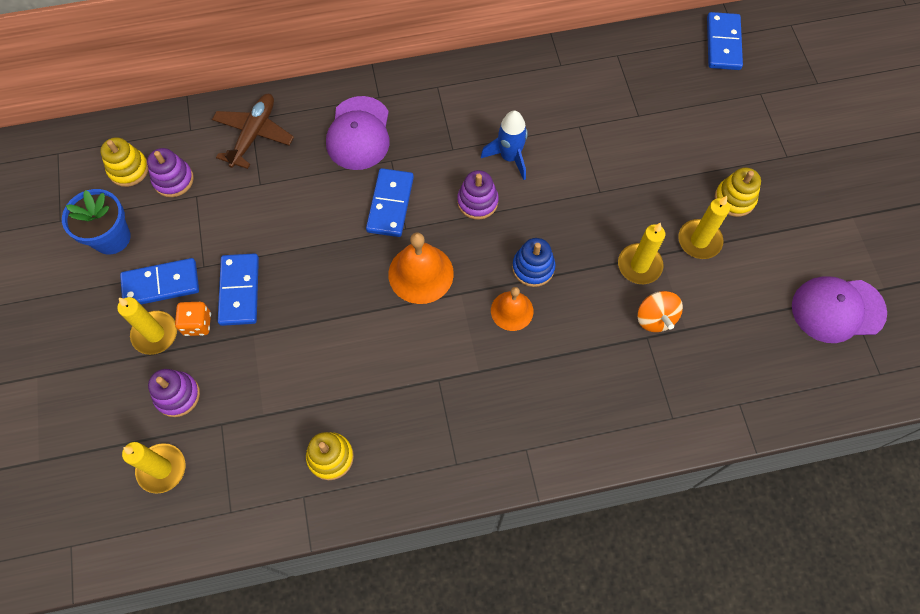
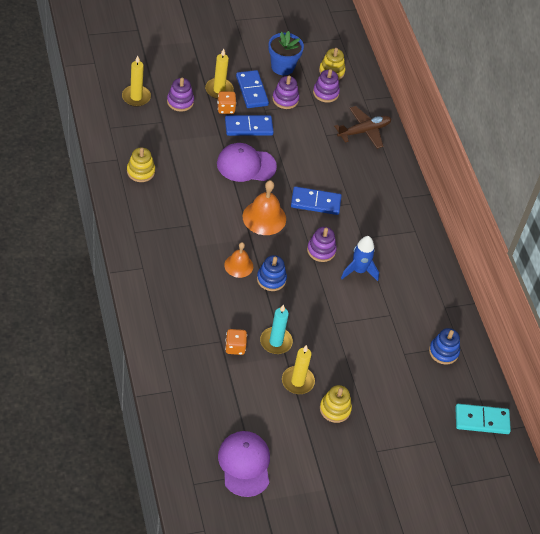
camera: 80 degrees right, 15 degrees down
brown plane [212,94,294,169] -> brown plane turned 45 degrees counterclockwise [334,106,391,149]
purple cap [326,96,390,170] -> purple cap moved to [217,143,277,182]
yellow candle [618,223,665,284] -> turquoise candle [260,304,293,354]
orange spinning top [638,291,683,332] -> orange dice [225,329,247,355]
blue domino [707,12,743,70] -> turquoise domino [455,404,511,434]
none -> purple stacking toy [272,76,299,109]
none -> blue stacking toy [429,328,460,364]

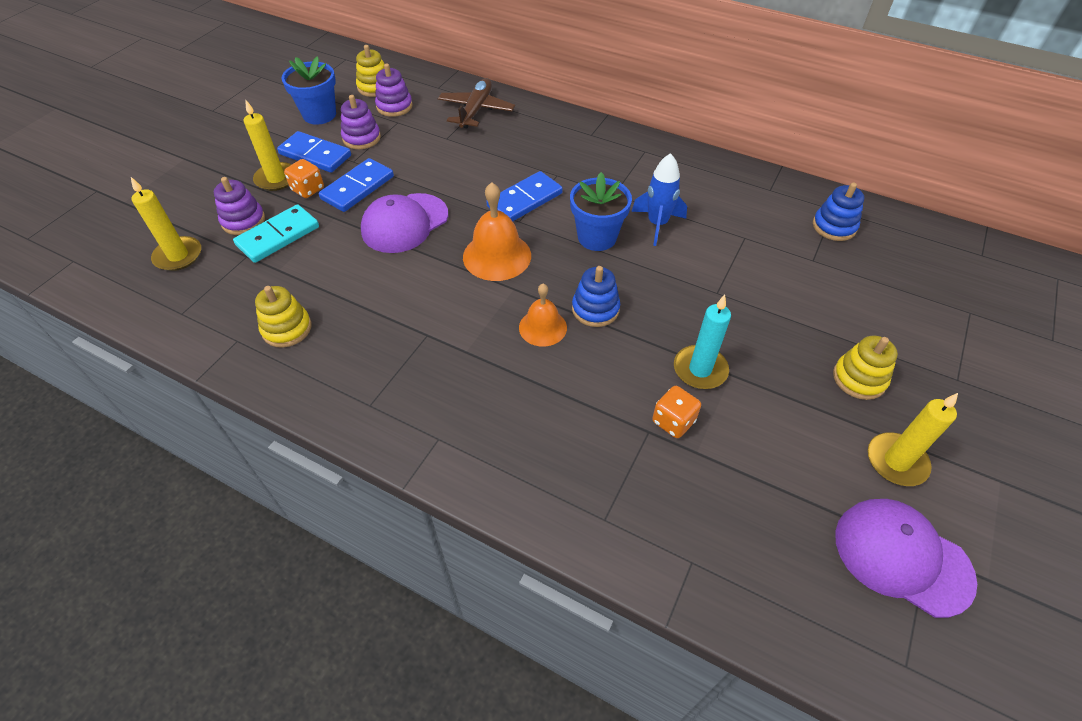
camera: 40 degrees left, 0 degrees up
yellow candle [282,345,315,394] -> yellow candle moved to [868,393,958,486]
purple stacking toy [307,227,337,262] -> blue flower pot [570,172,632,251]
turquoise domino [455,404,511,434] -> turquoise domino moved to [233,204,319,263]

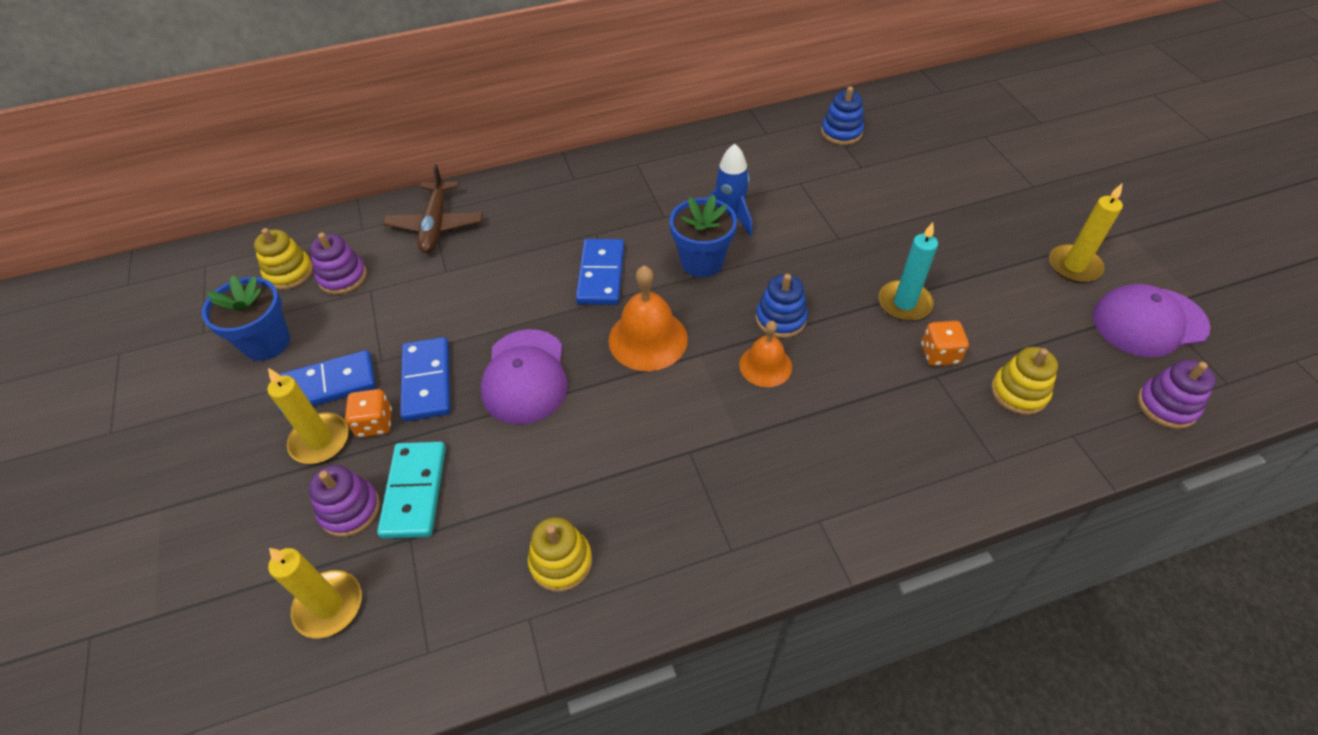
camera: 45 degrees left, 0 degrees up
purple stacking toy [341,95,381,149] -> purple stacking toy moved to [1137,360,1216,429]
brown plane [438,78,515,128] -> brown plane turned 150 degrees counterclockwise [383,164,483,253]
yellow stacking toy [833,336,898,400] -> yellow stacking toy moved to [991,347,1058,415]

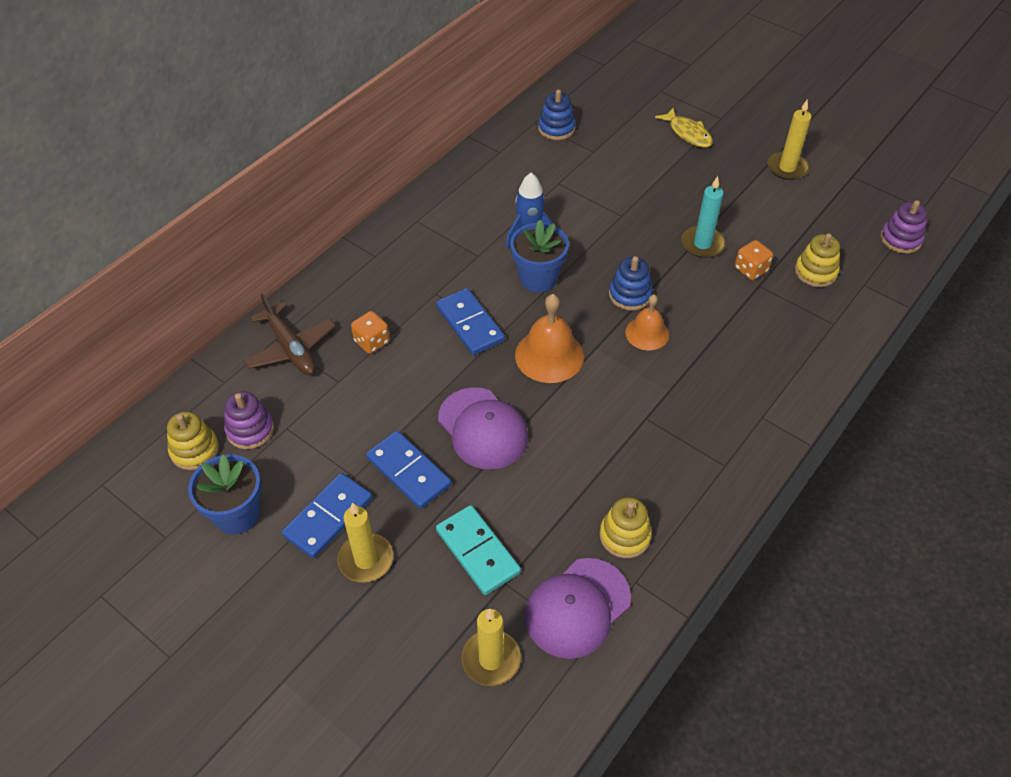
camera: 35 degrees left, 0 degrees up
purple stacking toy [309,465,380,537] -> none
orange dice [345,389,392,438] -> orange dice moved to [351,311,390,354]
purple cap [1093,284,1211,357] -> purple cap moved to [525,558,631,659]
none -> yellow fish [655,108,713,148]

